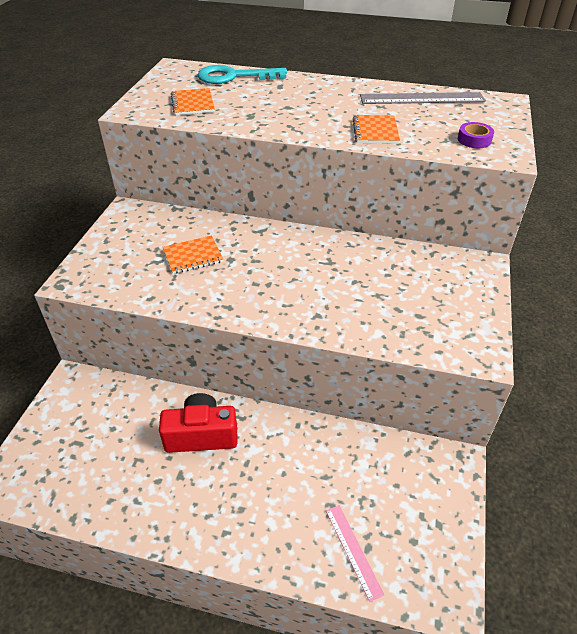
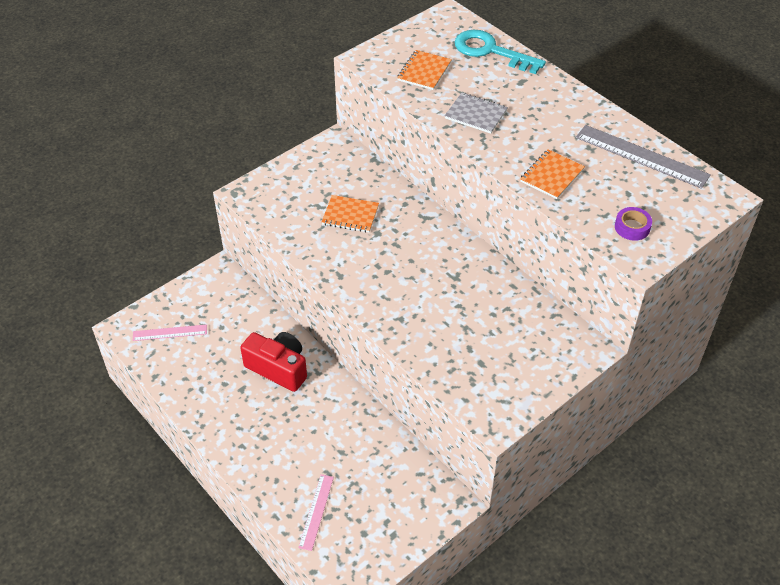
camera: 35 degrees right, 5 degrees up
none -> pink ruler [133,324,207,341]
none -> grey notebook [445,92,508,134]

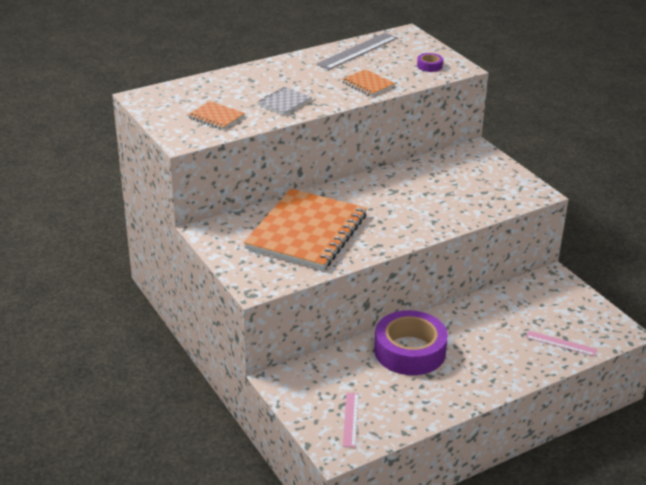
camera: 80 degrees left, 15 degrees down
red camera [240,332,307,392] -> purple tape [374,310,448,375]
orange notebook [322,195,379,233] -> orange notebook [243,189,367,270], size x2.36
turquoise key [455,30,546,74] -> none

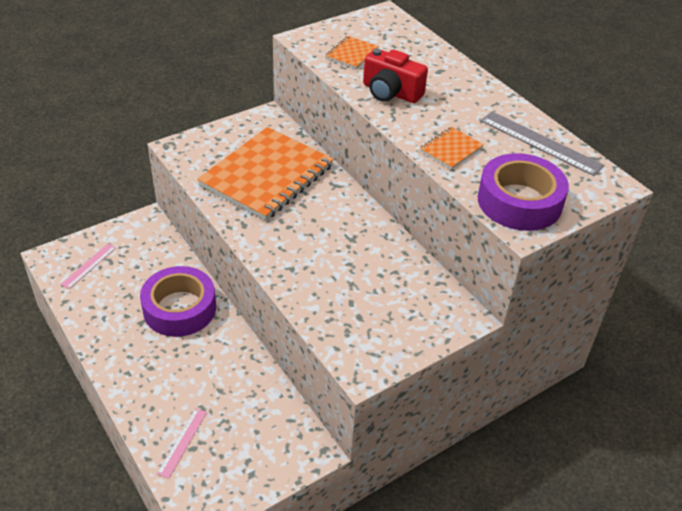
camera: 85 degrees right, 10 degrees up
orange notebook [243,189,367,270] -> orange notebook turned 75 degrees counterclockwise [197,127,334,221]
grey notebook [257,87,312,116] -> red camera [363,48,428,103]
pink ruler [343,393,359,447] -> pink ruler turned 60 degrees counterclockwise [60,244,116,289]
purple tape [417,53,443,72] -> purple tape [478,153,569,231], size x2.46

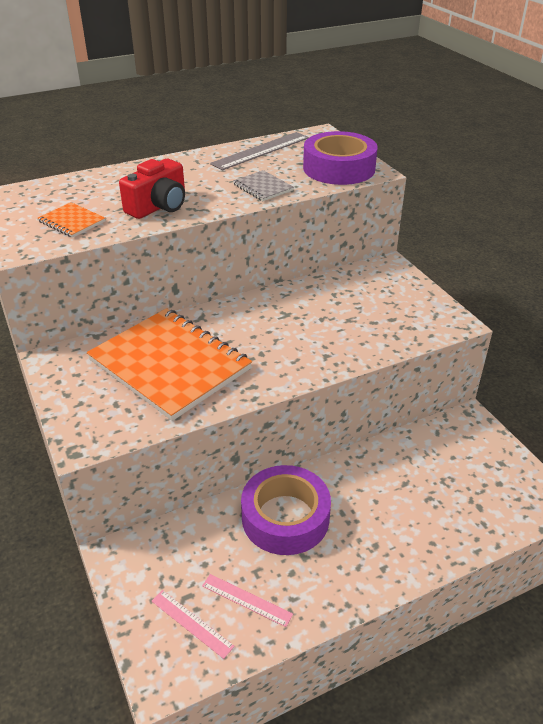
camera: 80 degrees left, 5 degrees down
pink ruler [157,408,207,479] -> pink ruler moved to [202,574,293,627]
orange notebook [420,127,484,170] -> grey notebook [233,170,294,201]

